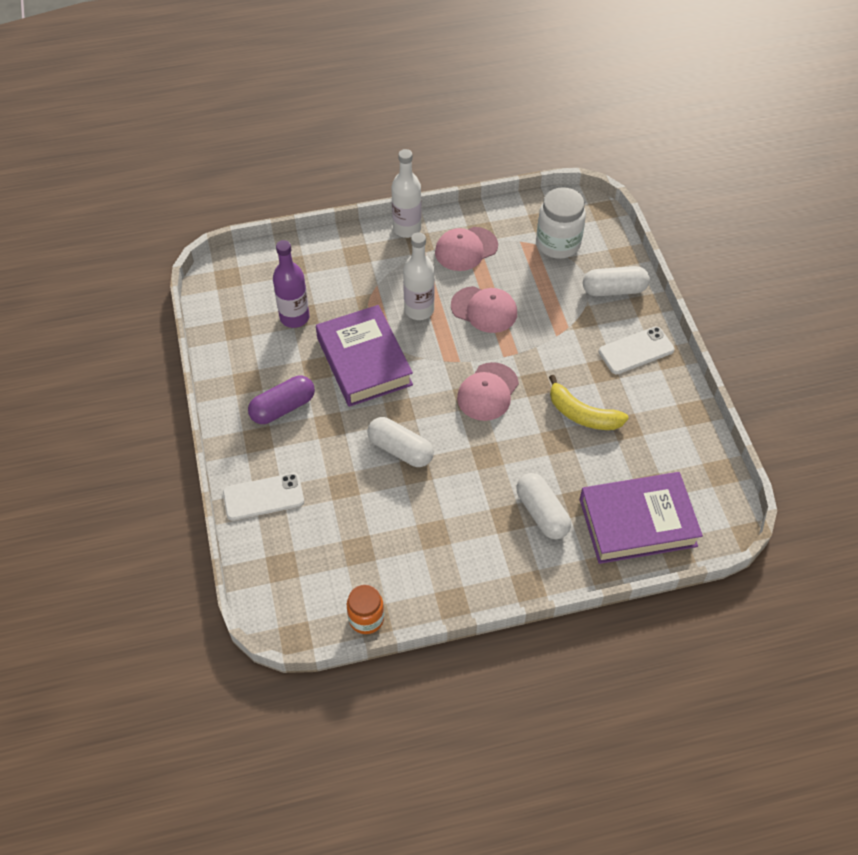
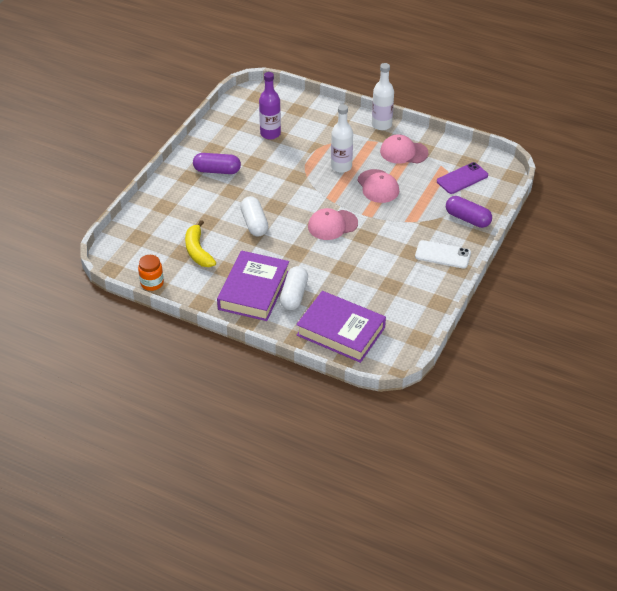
camera: 40 degrees right, 10 degrees down
white phone [223,473,304,521] -> none
purple book [316,305,413,407] -> purple book moved to [217,250,289,321]
white jar [536,187,586,259] -> purple phone [437,162,488,194]
yellow banana [549,375,628,430] -> yellow banana moved to [185,220,216,267]
white capsule [583,266,650,296] -> purple capsule [446,196,492,228]

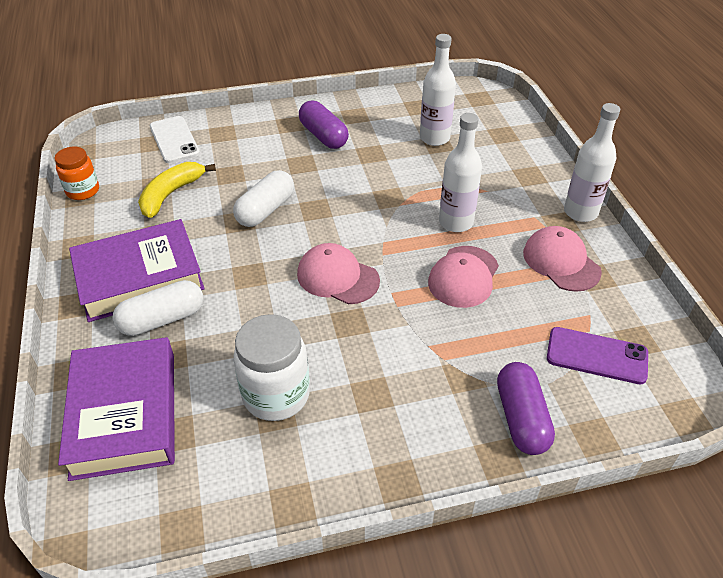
camera: 50 degrees right, 0 degrees up
purple bottle [259,72,281,139] -> white bottle [420,34,456,146]
white phone [415,240,471,269] -> white phone moved to [150,116,200,163]
none -> white jar [234,314,310,421]

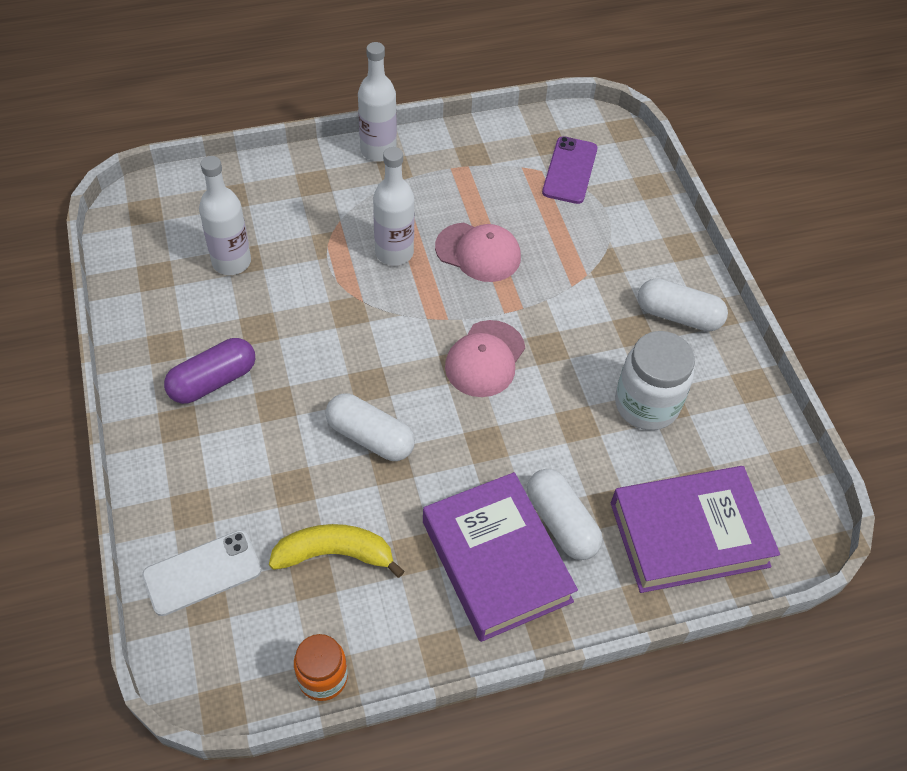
camera: 95 degrees left, 10 degrees up
yellow banana [138,162,216,218] -> yellow banana turned 150 degrees clockwise [269,524,404,578]
purple capsule [497,362,555,455] -> none
pink cap [523,226,602,292] -> none
none -> white capsule [638,278,728,332]

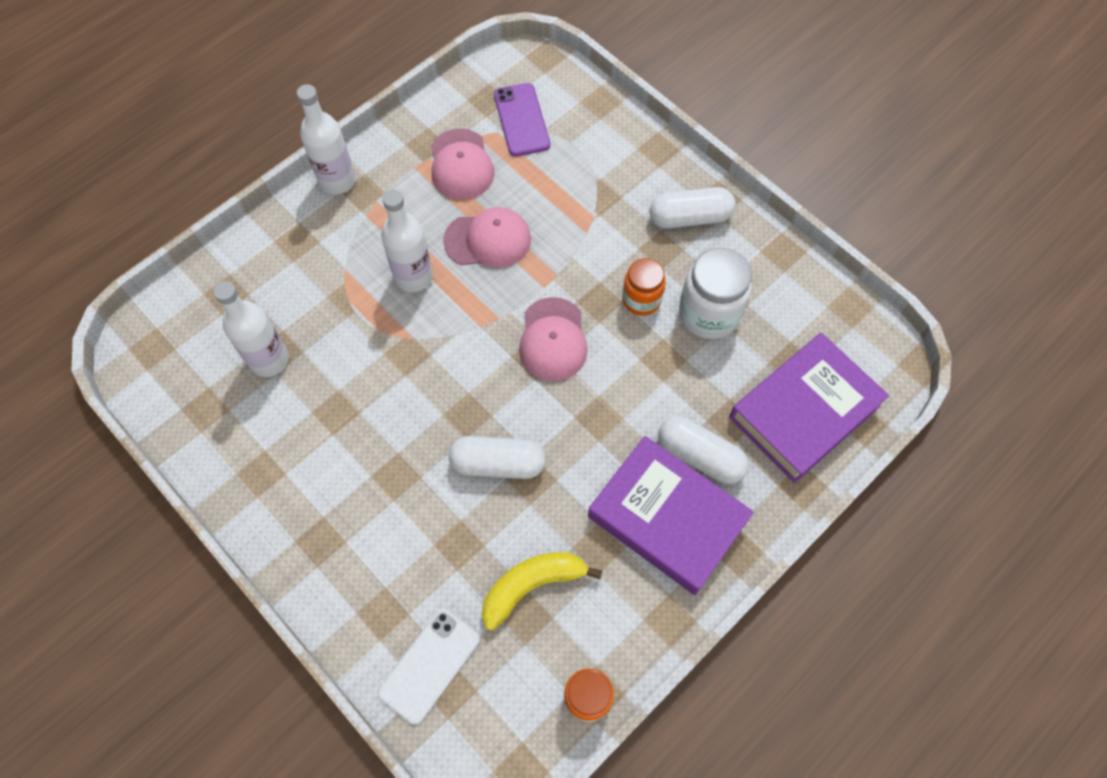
camera: 25 degrees left, 10 degrees up
purple capsule [164,338,255,404] -> none
none -> pink cap [431,129,494,200]
none -> orange jar [622,258,666,316]

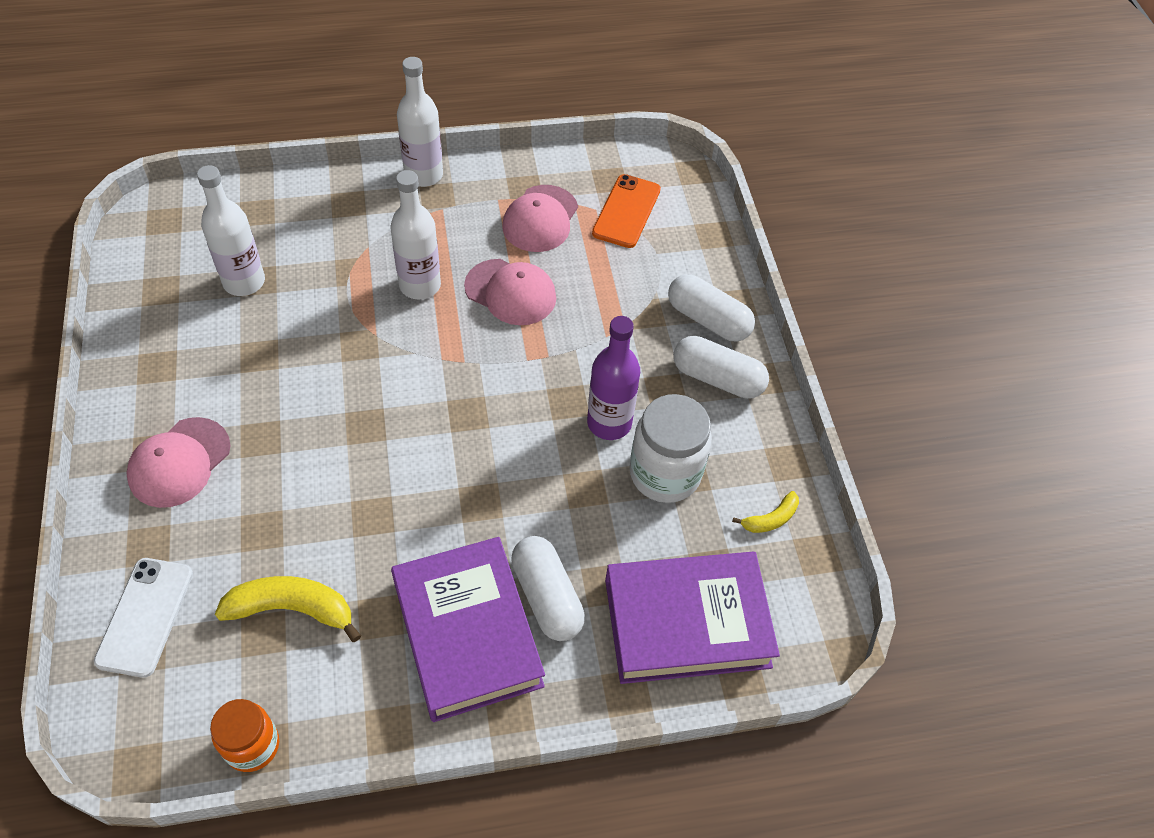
camera: 30 degrees right, 10 degrees down
white phone [378,609,480,725] -> white phone turned 60 degrees counterclockwise [94,558,193,678]
white capsule [449,436,546,479] -> white capsule moved to [668,274,755,342]
purple phone [494,83,550,157] -> orange phone [592,174,661,248]
pink cap [519,297,588,381] -> pink cap moved to [126,417,230,508]
orange jar [622,258,666,316] -> purple bottle [587,316,640,440]
none -> yellow banana [732,491,799,533]

